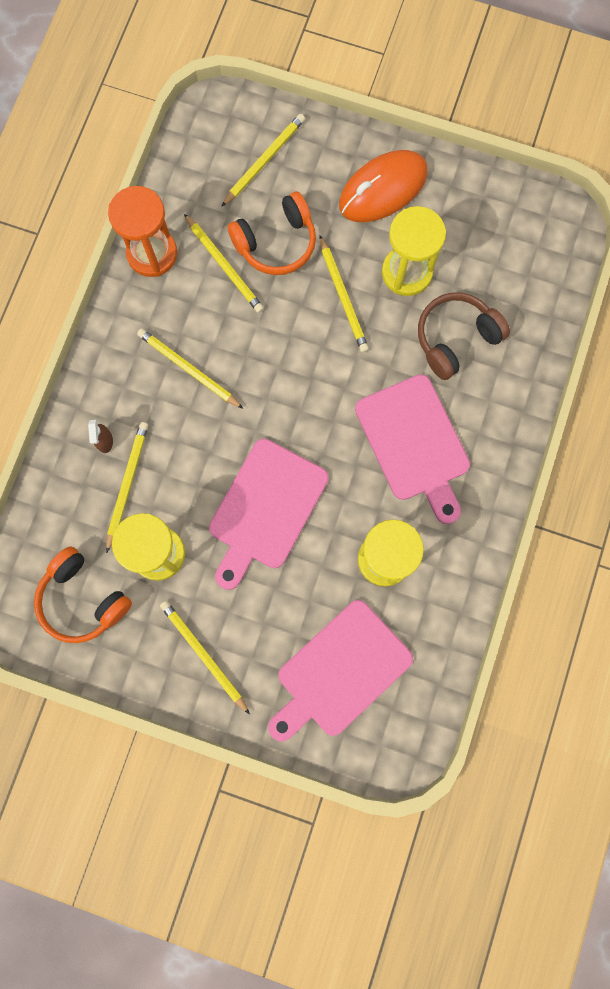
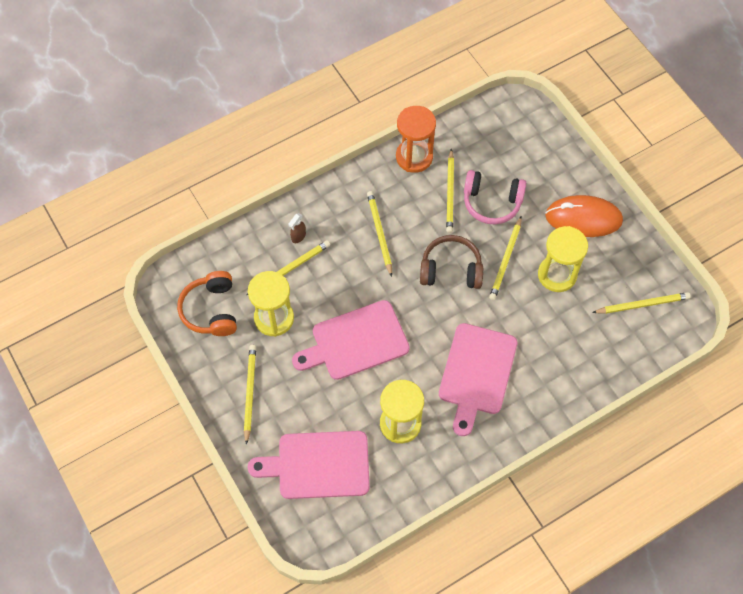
camera: 40 degrees right, 15 degrees down
yellow pencil [221,114,305,207] -> yellow pencil moved to [592,292,691,314]
orange headphones [227,192,316,275] -> pink headphones [464,170,526,225]
brown headphones [418,292,510,380] -> brown headphones moved to [420,235,483,289]

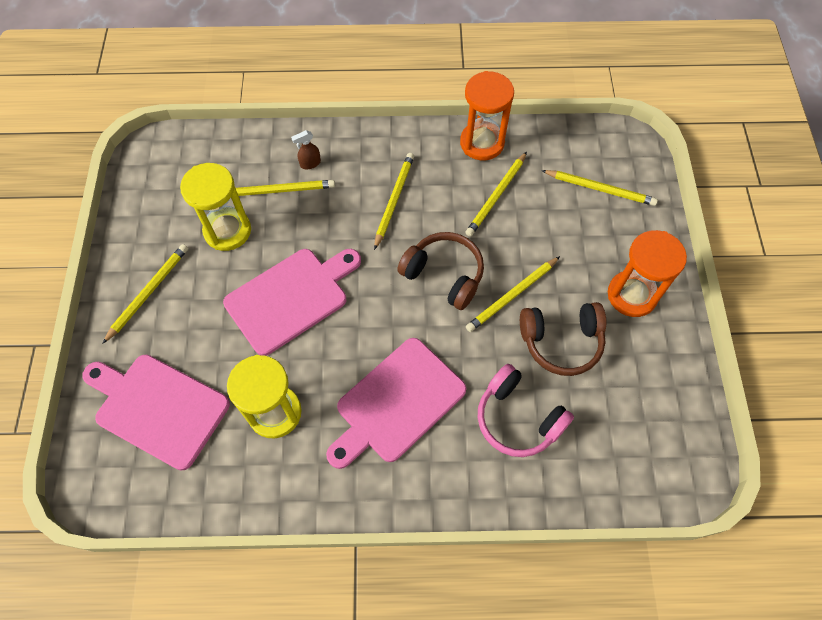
camera: 30 degrees right, 0 degrees up
orange headphones [177,271,237,336] -> none
pink cutting board [292,300,410,380] -> pink cutting board turned 135 degrees clockwise [223,249,361,356]
pink headphones [464,170,526,225] -> pink headphones moved to [478,364,574,457]
yellow hourglass [538,226,588,292] -> brown headphones [520,302,606,376]
orange mouse [545,195,623,237] -> orange hourglass [608,230,687,317]
yellow pencil [592,292,691,314] -> yellow pencil moved to [541,170,658,206]

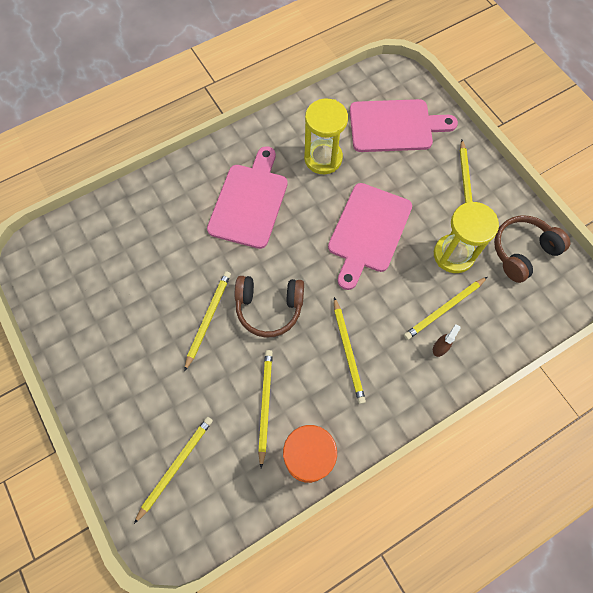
camera: 150 degrees right, 5 degrees up
pink headphones [478,364,574,457] -> none
brown headphones [520,302,606,376] -> brown headphones moved to [494,215,571,283]
yellow pencil [541,170,658,206] -> yellow pencil turned 135 degrees clockwise [134,417,213,524]
orange hourglass [608,230,687,317] -> none

